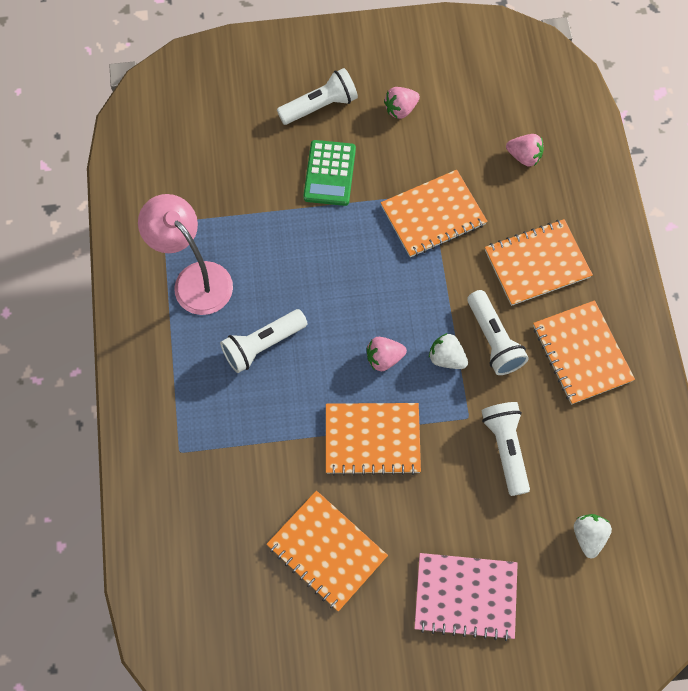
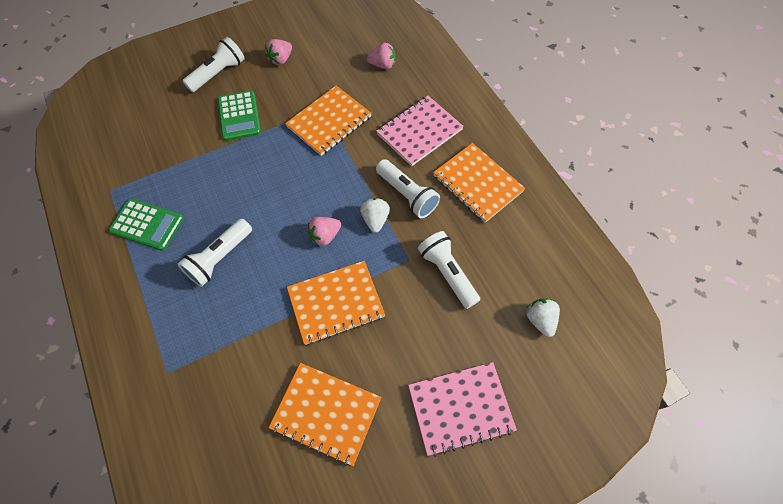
camera: 20 degrees left, 5 degrees down
pink lamp [138,194,233,315] -> green calculator [109,198,184,251]
white strawberry [429,333,468,369] -> white strawberry turned 75 degrees clockwise [360,198,390,233]
orange notebook [485,219,593,306] -> pink notebook [376,96,464,166]

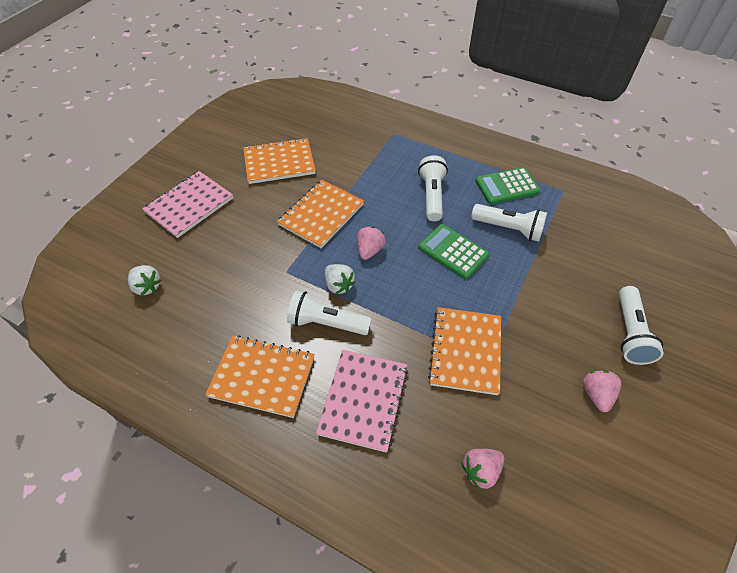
camera: 145 degrees right, 10 degrees down
green calculator [218,91,261,141] -> green calculator moved to [418,224,490,279]
white flashlight [418,231,480,309] -> white flashlight moved to [471,204,547,242]

